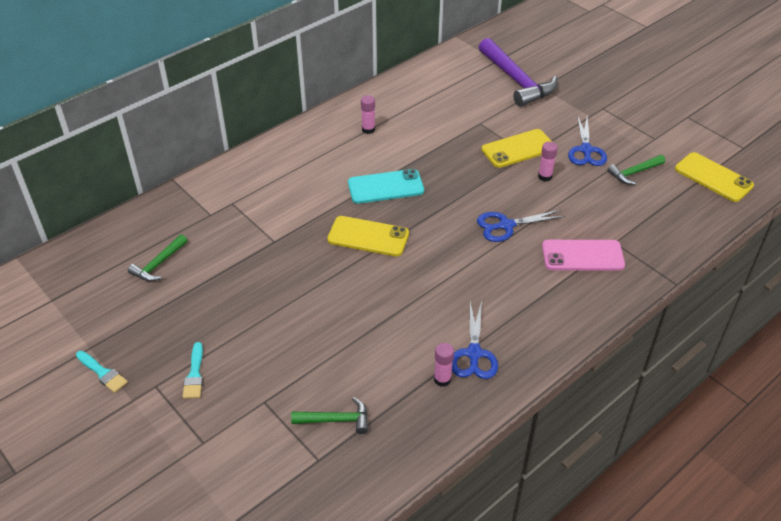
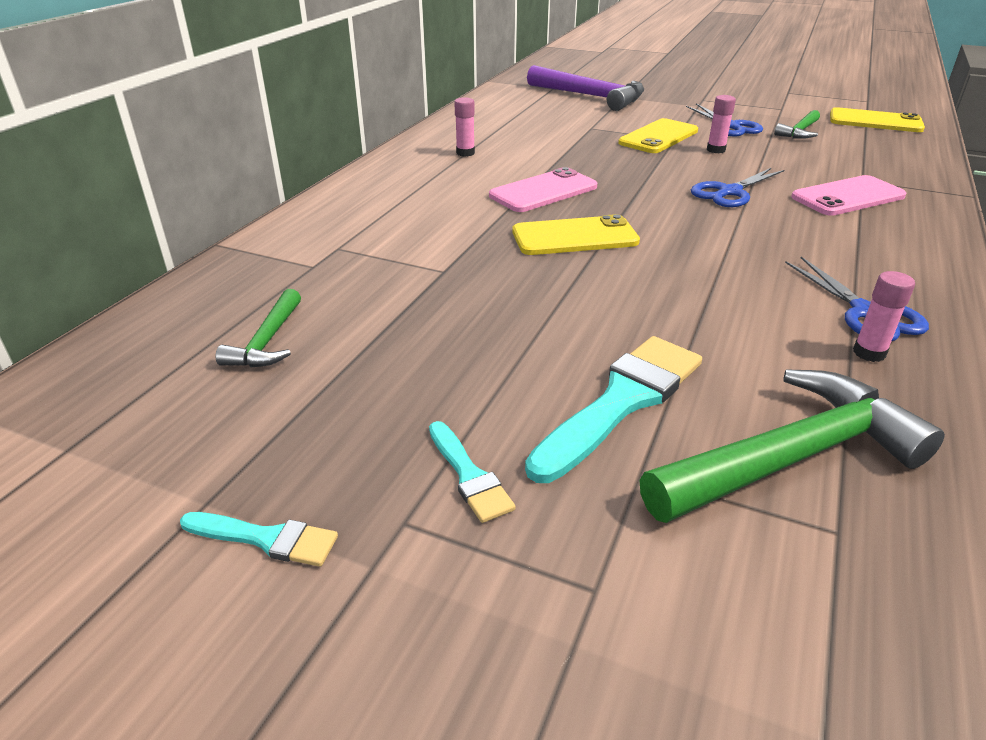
camera: 25 degrees left, 10 degrees down
green hammer [291,397,368,434] -> green hammer [639,369,945,523], size x1.94
turquoise phone [348,169,424,204] -> pink phone [489,167,597,212]
none -> turquoise brush [525,336,702,483]

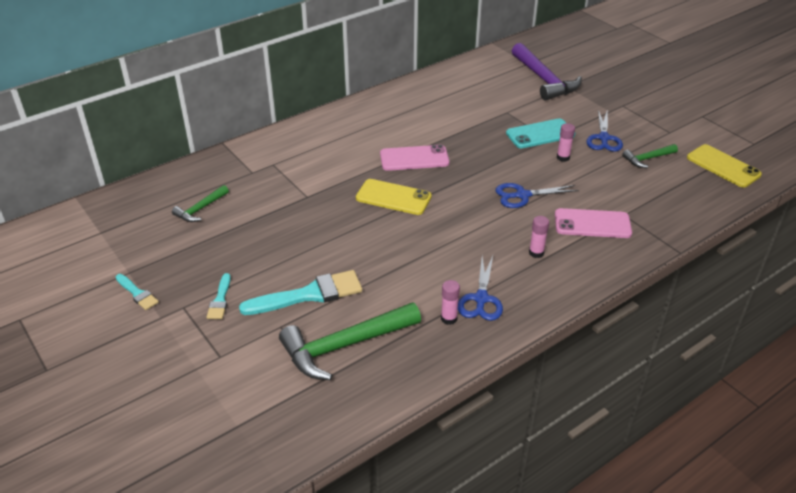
camera: 30 degrees right, 5 degrees up
pink glue stick [454,97,475,157] -> pink glue stick moved to [529,216,549,258]
yellow phone [618,118,698,153] -> turquoise phone [506,118,575,148]
green hammer [639,369,945,523] -> green hammer turned 150 degrees clockwise [279,302,421,380]

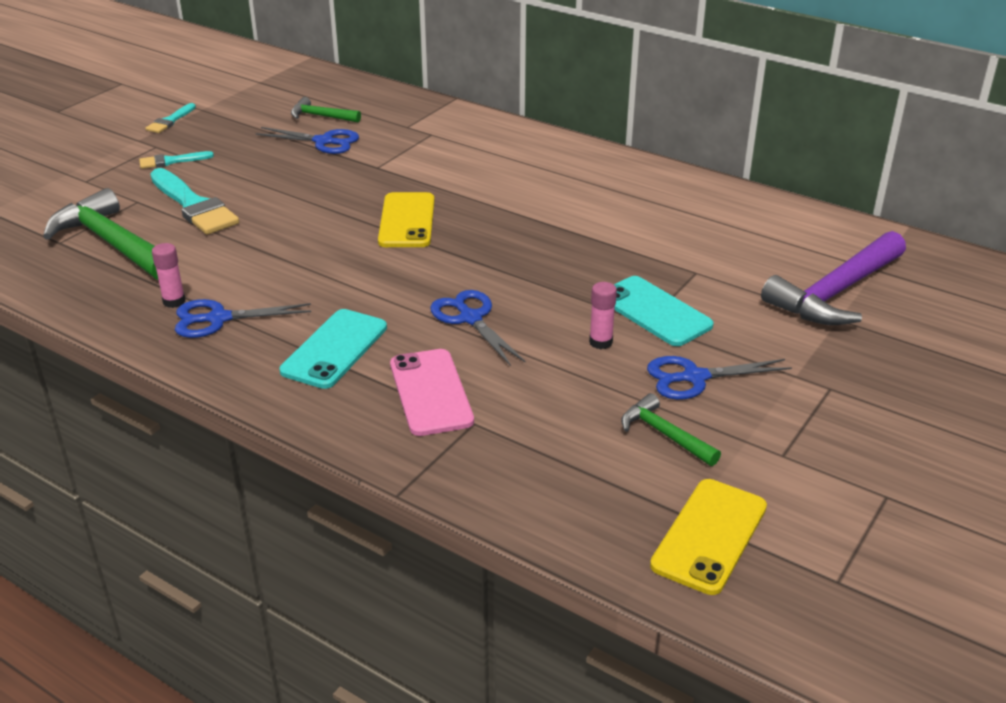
camera: 70 degrees right, 5 degrees down
pink phone [380,145,449,171] -> none
pink glue stick [529,216,549,258] -> turquoise phone [280,309,387,389]
none -> blue scissors [256,127,359,154]

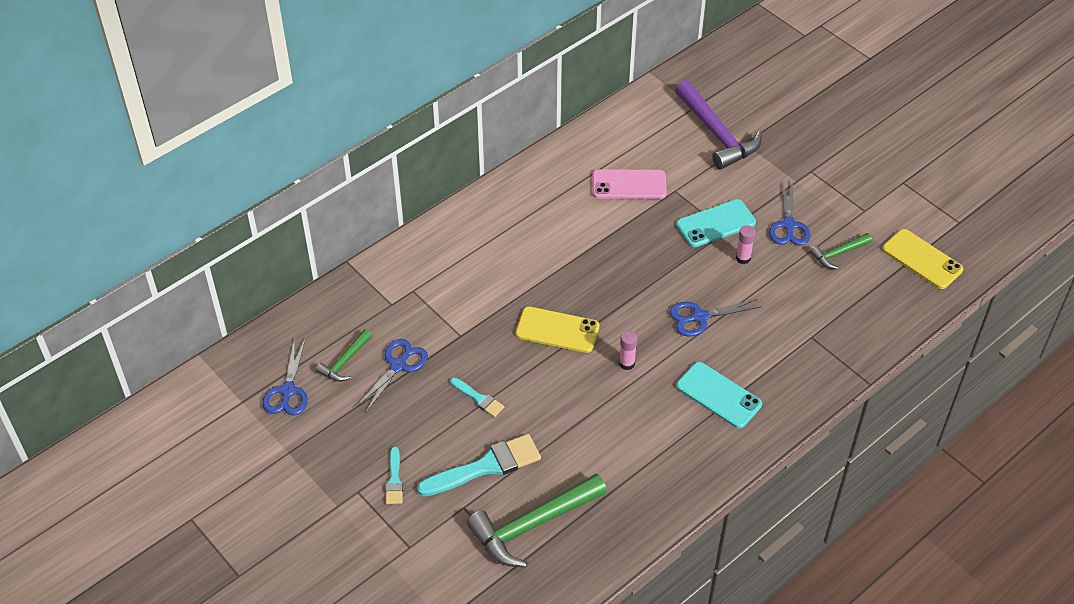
camera: 75 degrees left, 15 degrees up
turquoise brush [145,103,196,133] -> turquoise brush moved to [450,377,504,417]
pink glue stick [152,243,185,308] -> pink glue stick moved to [619,331,638,370]
blue scissors [175,299,311,338] -> blue scissors moved to [262,338,308,415]
pink phone [390,349,474,436] -> pink phone moved to [592,169,667,199]

